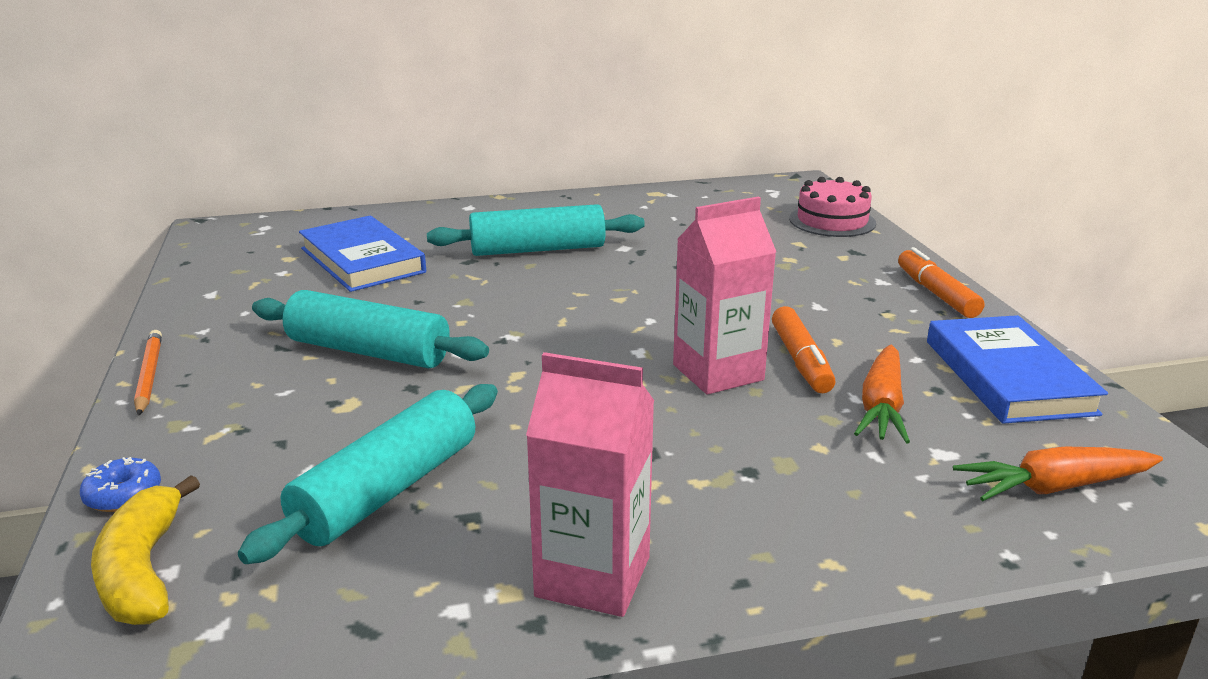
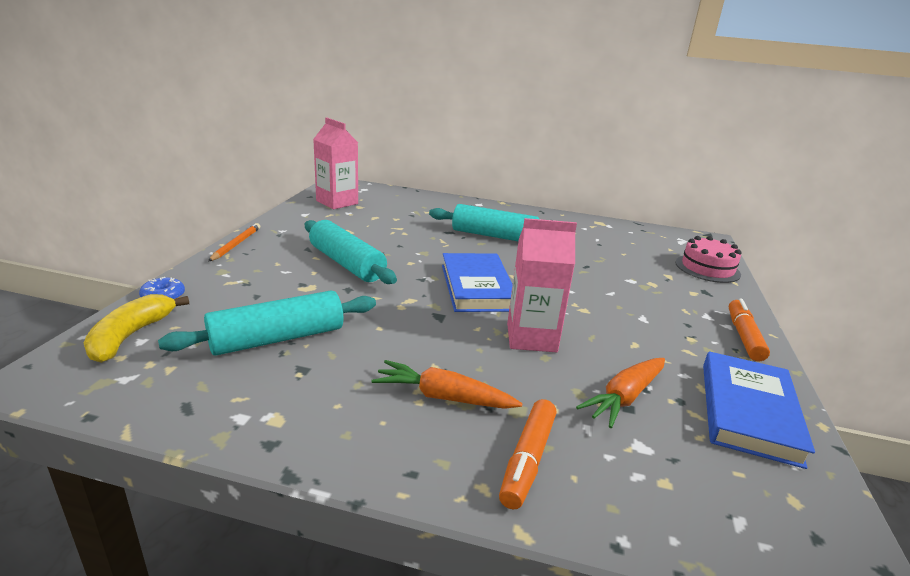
camera: 25 degrees right, 0 degrees up
blue book [299,216,426,292] -> blue book moved to [442,253,513,312]
pink carton [526,352,654,617] -> pink carton moved to [313,117,358,209]
orange marker [772,306,835,393] -> orange marker moved to [499,399,556,510]
orange carrot [953,447,1163,501] -> orange carrot moved to [371,360,523,409]

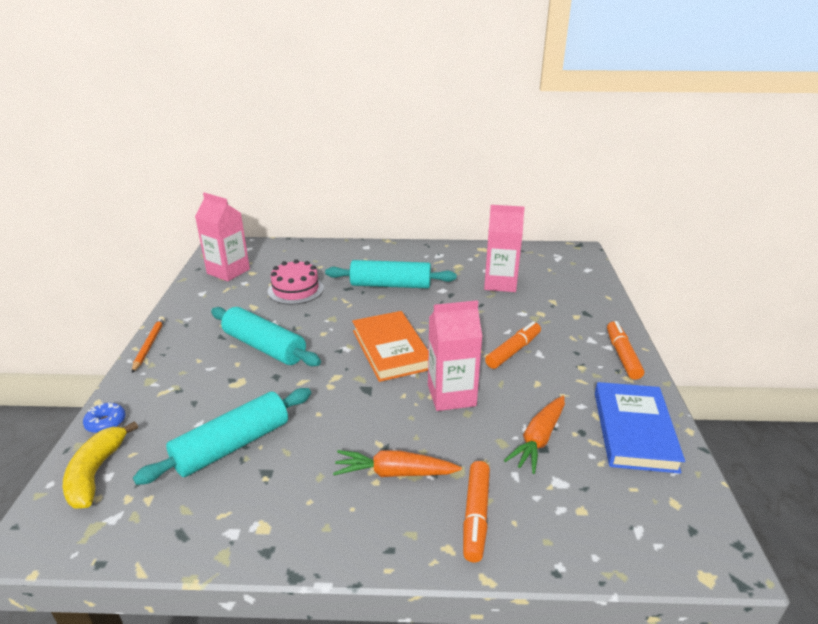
camera: 10 degrees left, 5 degrees up
blue book [442,253,513,312] -> orange book [352,311,428,382]
pink cake [676,236,742,283] -> pink cake moved to [268,259,324,305]
none -> pink carton [484,205,525,292]
none -> orange marker [485,321,541,369]

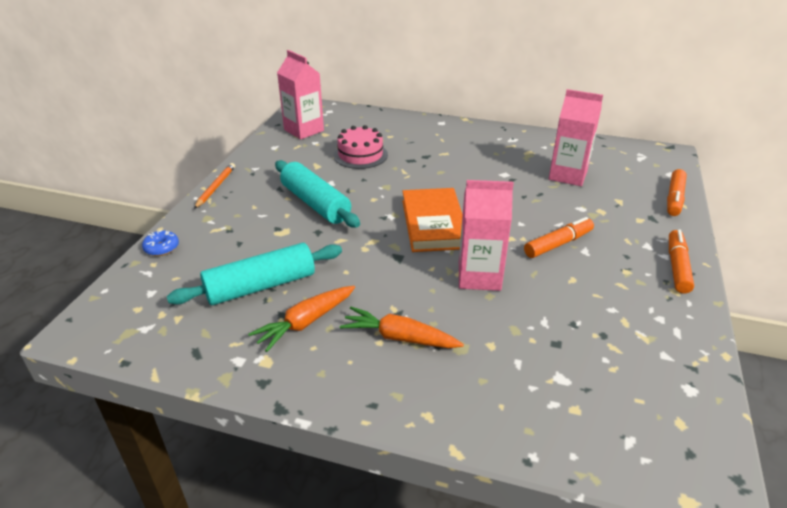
camera: 15 degrees right, 5 degrees up
yellow banana [63,421,138,509] -> none
turquoise rolling pin [325,260,457,288] -> none
orange marker [463,461,490,562] -> orange marker moved to [667,169,687,216]
orange carrot [504,396,565,474] -> orange carrot moved to [248,286,355,352]
blue book [595,382,685,474] -> none

